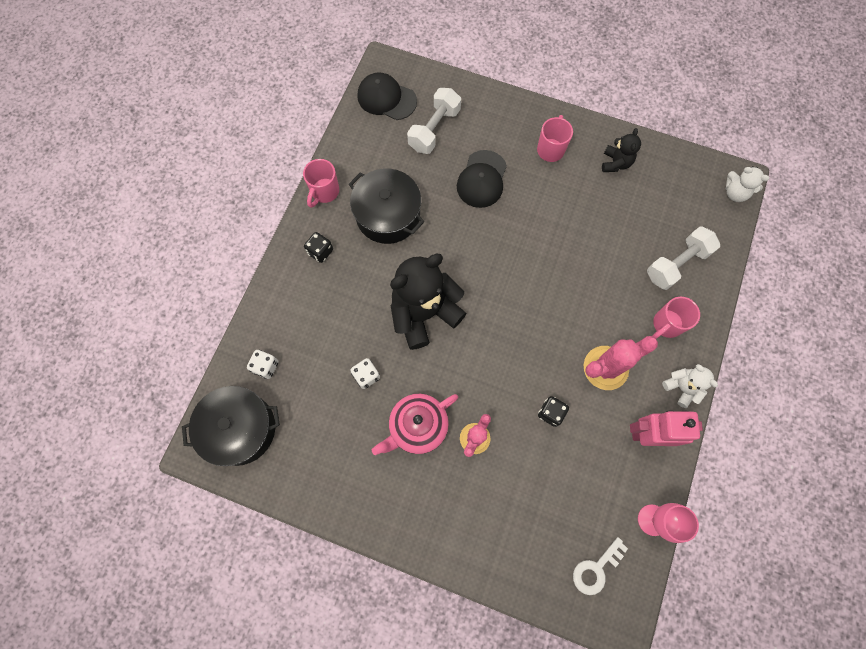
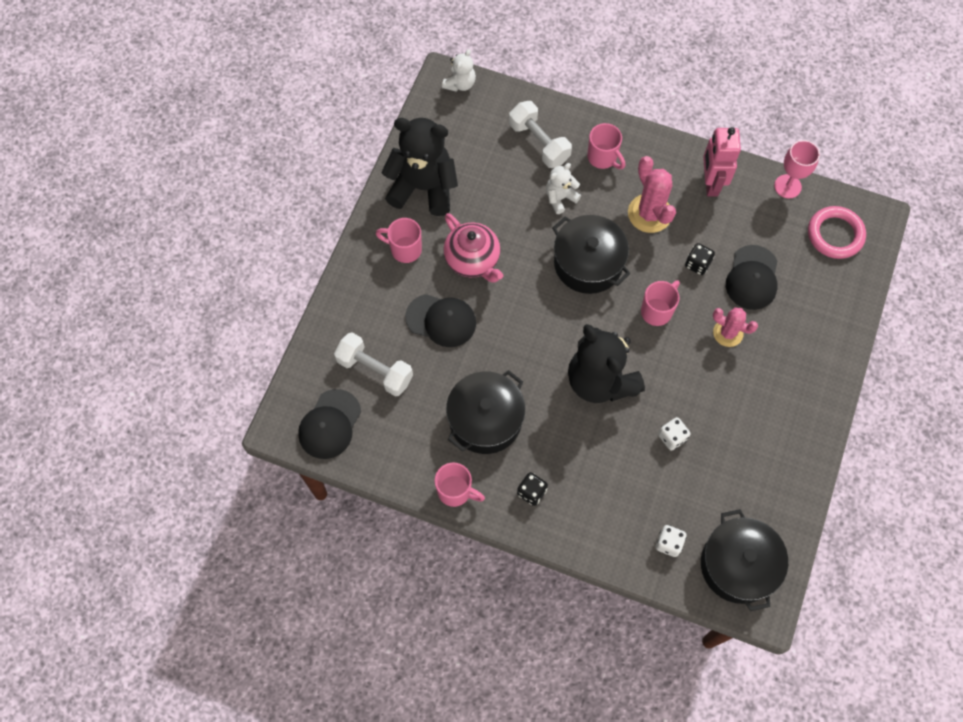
camera: 90 degrees left, 5 degrees down
pink teapot [372,394,458,455] -> pink teapot moved to [444,213,503,283]
white key [573,537,628,595] -> pink ring [808,206,866,259]
black teddy bear [602,128,641,172] -> black teddy bear [381,118,458,216], size x2.04
white teddy bear [662,364,718,408] -> white teddy bear moved to [546,163,581,214]
none -> black pot [552,215,630,294]
none -> pink mug [641,280,680,326]
none -> black cap [726,245,778,310]

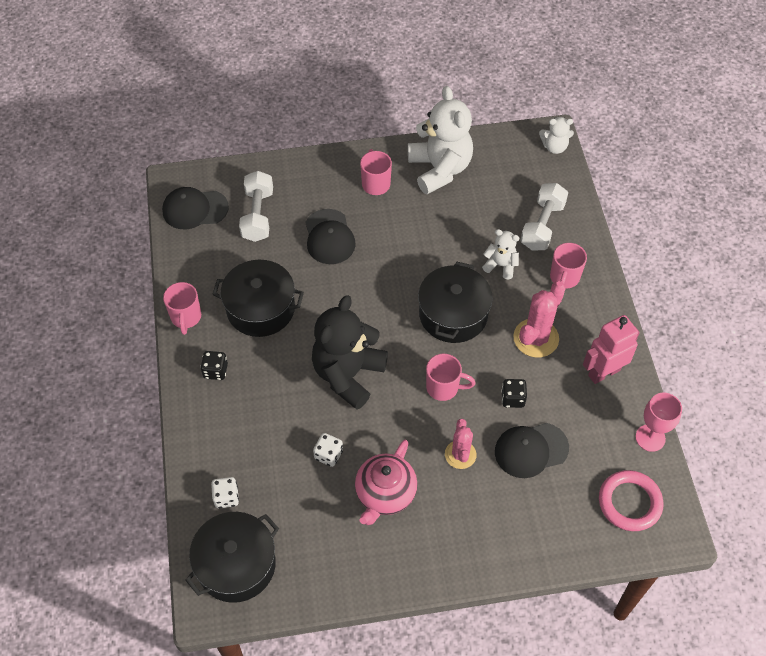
camera: 60 degrees right, 10 degrees down
black teddy bear [381,118,458,216] -> white teddy bear [408,86,473,194]
pink teapot [444,213,503,283] -> pink teapot moved to [355,440,417,525]

